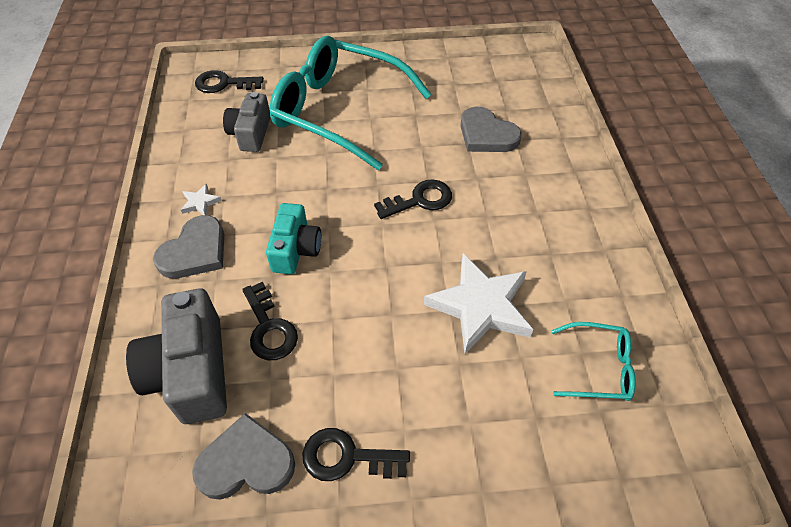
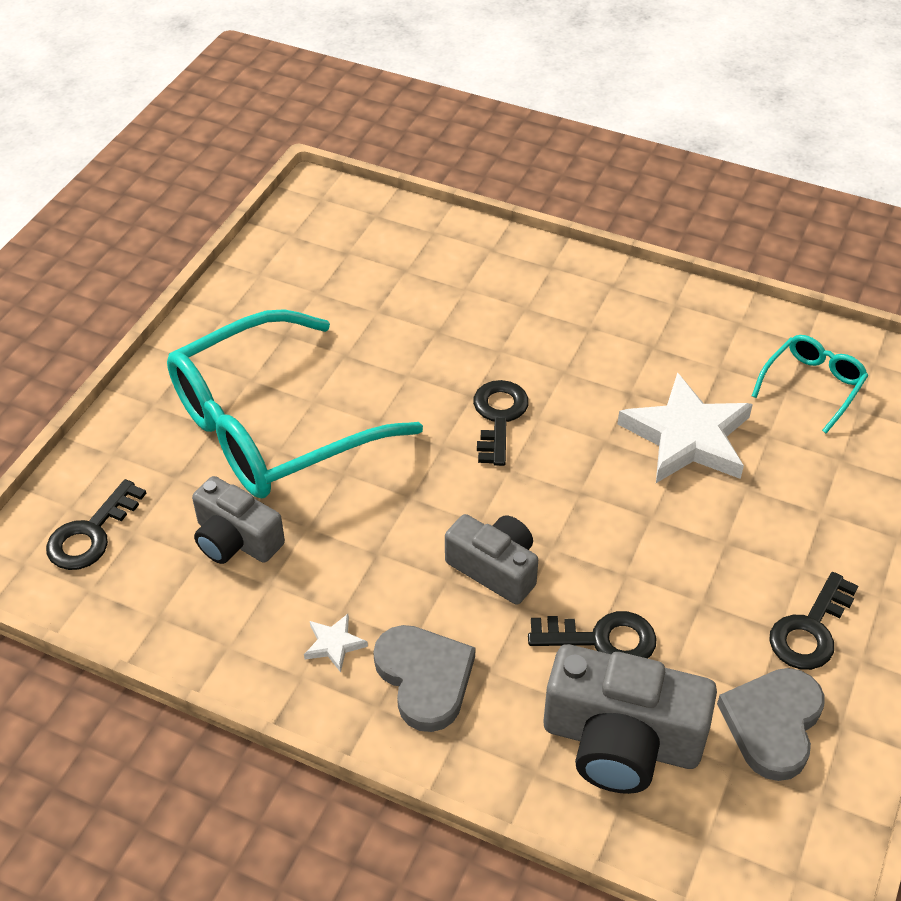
camera: 60 degrees left, 5 degrees down
turquoise camera [266,203,321,274] -> grey camera [445,514,538,605]
grey heart [460,107,522,152] -> none

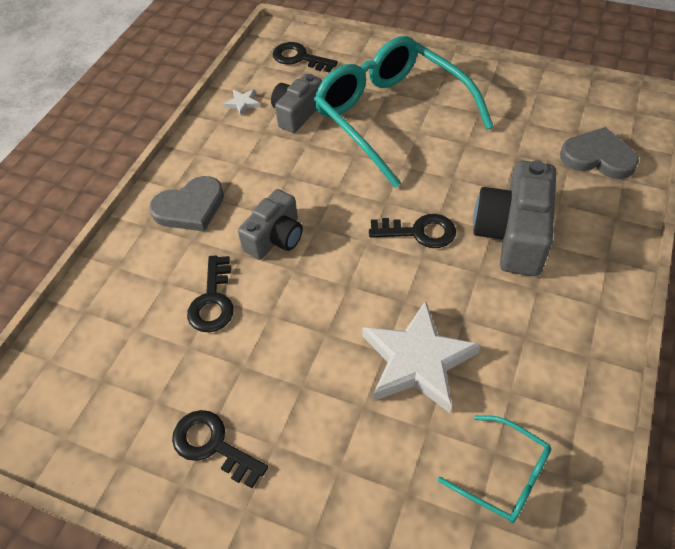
camera: 90 degrees right, 5 degrees up
white star [304,614,368,673] -> white star moved to [223,89,260,116]
grey camera [543,644,717,794] -> grey camera moved to [473,160,556,276]
grey heart [717,668,824,781] -> grey heart moved to [560,127,639,179]

